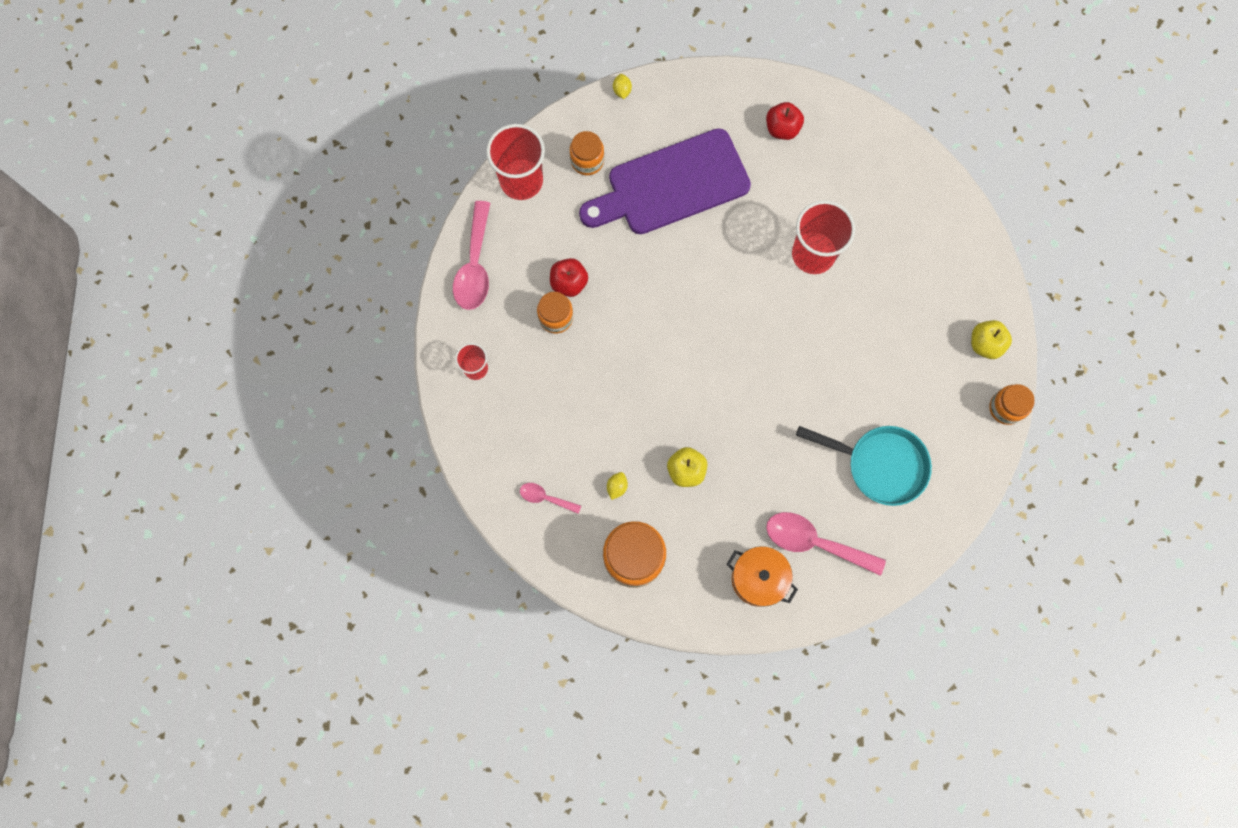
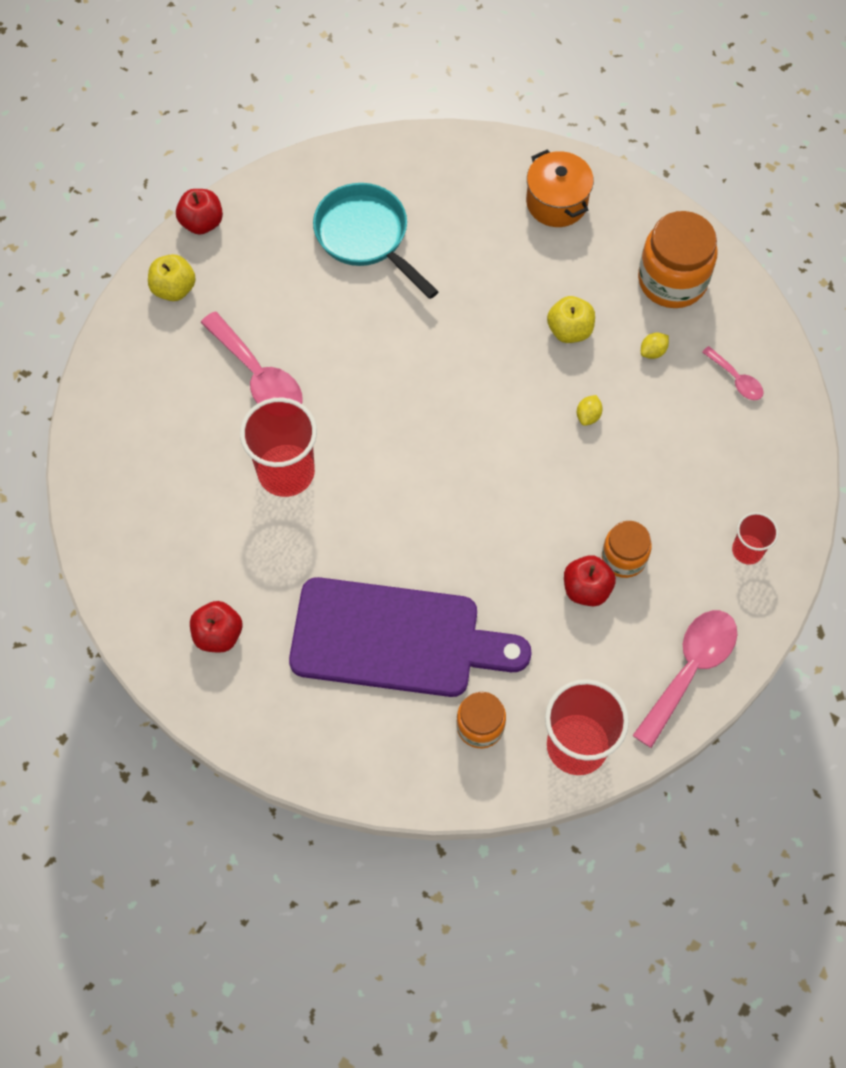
camera: 150 degrees left, 10 degrees down
yellow lemon [613,74,632,99] -> yellow lemon moved to [577,395,603,426]
pink spoon [766,512,886,576] -> pink spoon moved to [200,312,303,404]
orange jar [989,384,1035,425] -> red apple [176,189,223,235]

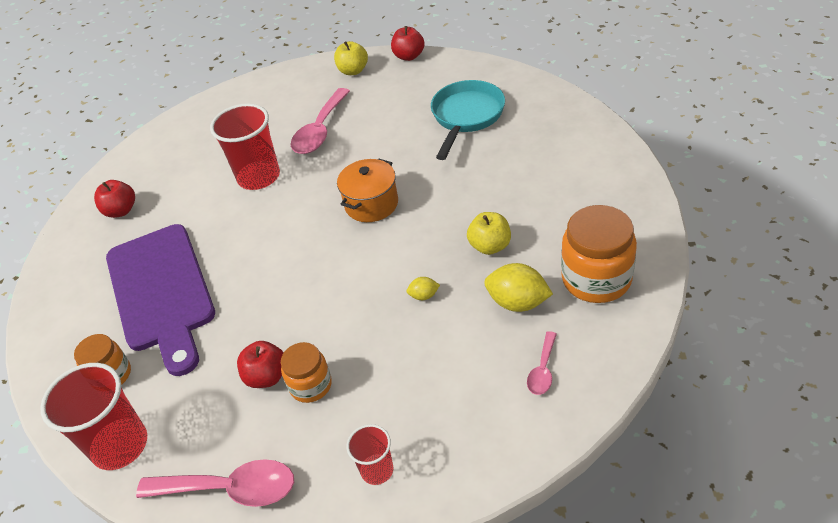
camera: 65 degrees right, 20 degrees down
orange pot [526,150,594,227] -> orange pot moved to [337,159,398,222]
yellow lemon [641,333,669,359] -> yellow lemon [484,263,553,312], size x1.98

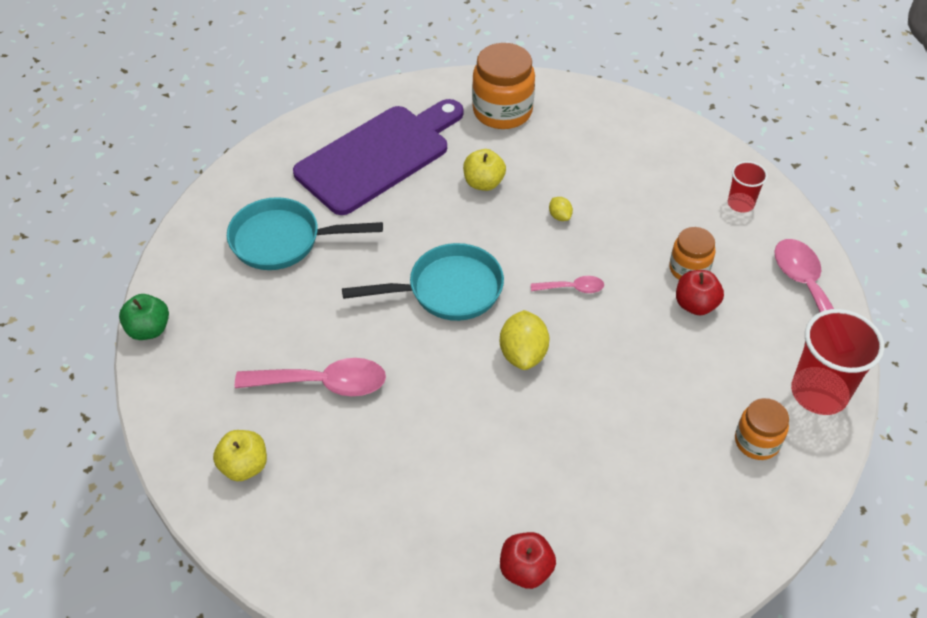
camera: 115 degrees left, 5 degrees up
purple cutting board [106,224,215,376] -> purple cutting board moved to [293,99,463,215]
red cup [210,103,280,190] -> none
yellow apple [334,41,368,75] -> yellow apple moved to [213,430,267,481]
orange pot [337,159,398,222] -> turquoise pan [342,243,504,321]
red apple [391,26,425,61] -> green apple [119,294,169,340]
yellow lemon [484,263,553,312] -> yellow lemon moved to [500,310,550,370]
pink spoon [527,331,557,395] -> pink spoon moved to [531,276,604,293]

